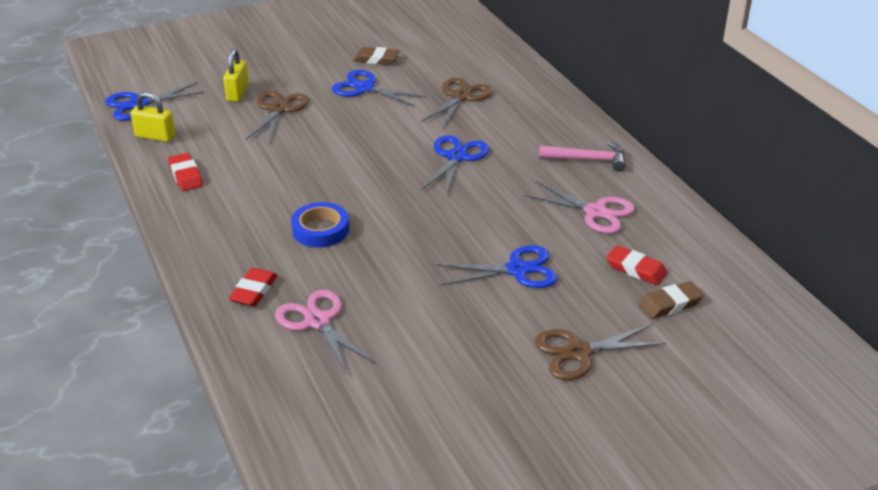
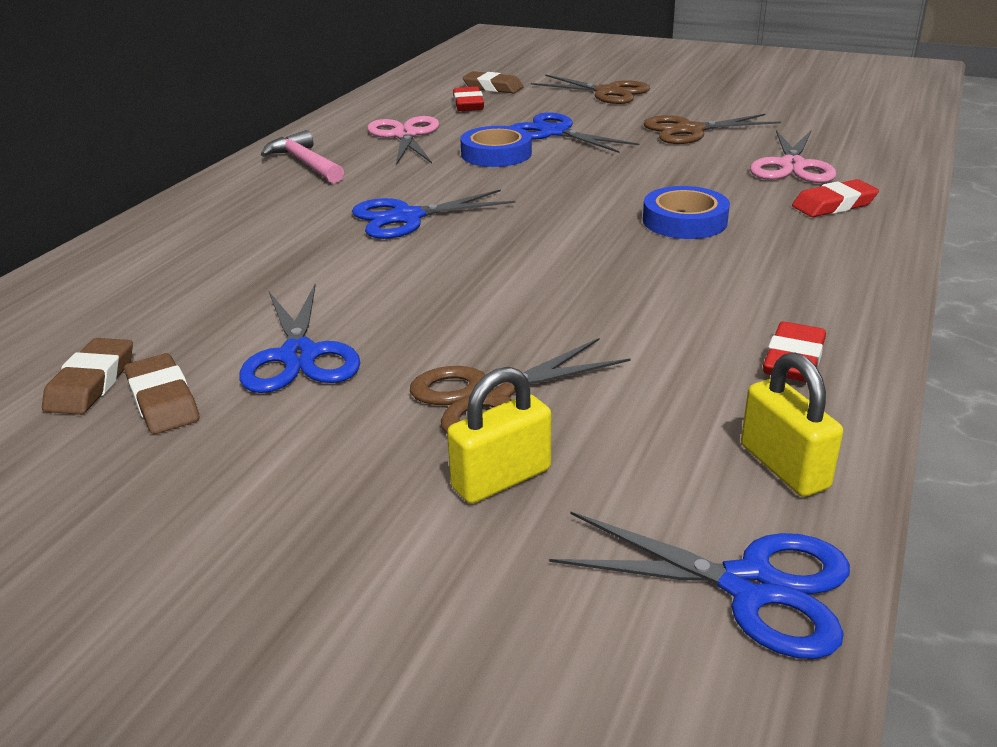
camera: 130 degrees left, 5 degrees down
brown scissors [421,78,493,128] -> brown scissors moved to [643,114,781,144]
none -> brown eraser [42,338,133,415]
none -> blue tape [460,126,532,167]

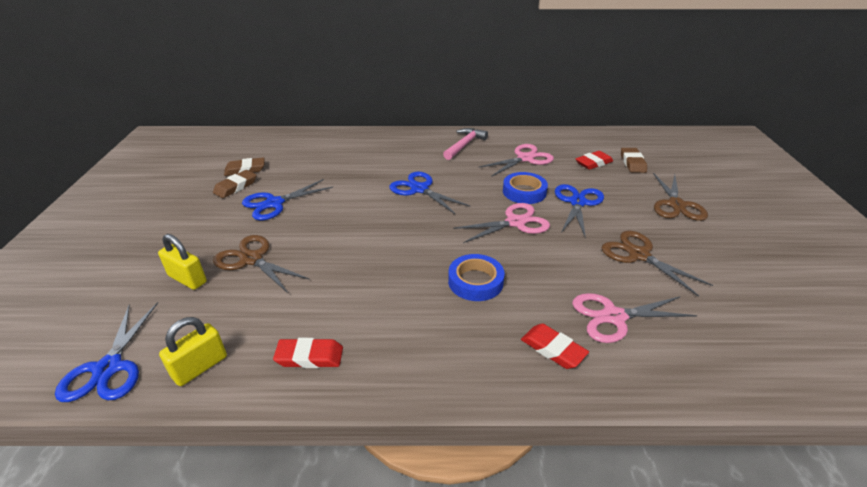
camera: 65 degrees right, 5 degrees up
none -> pink scissors [453,203,550,243]

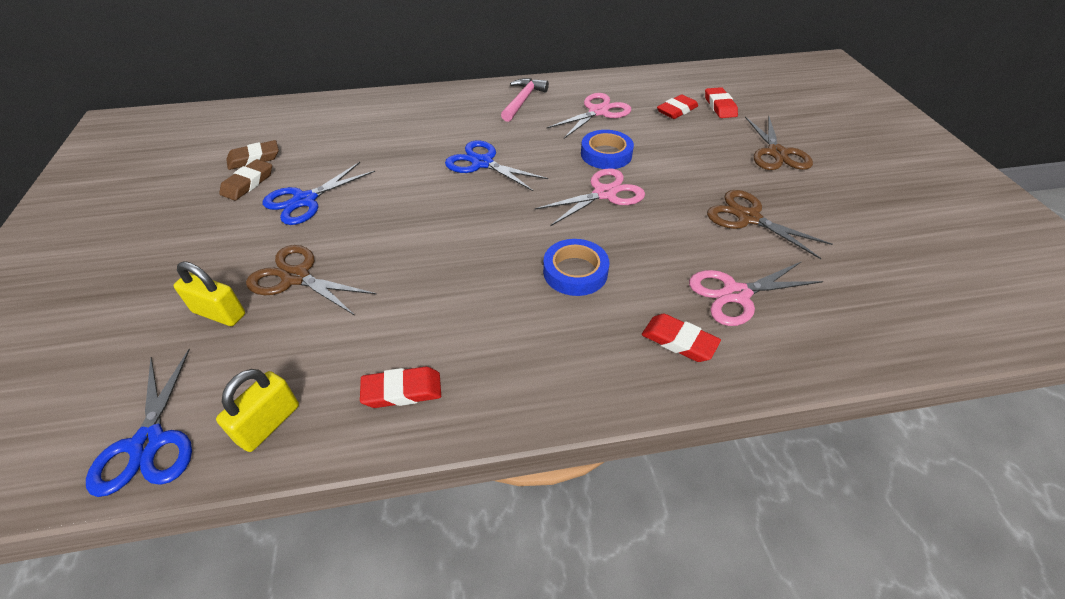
camera: 10 degrees left, 10 degrees up
blue scissors [555,184,604,239] -> none
brown eraser [621,148,647,173] -> red eraser [705,87,738,118]

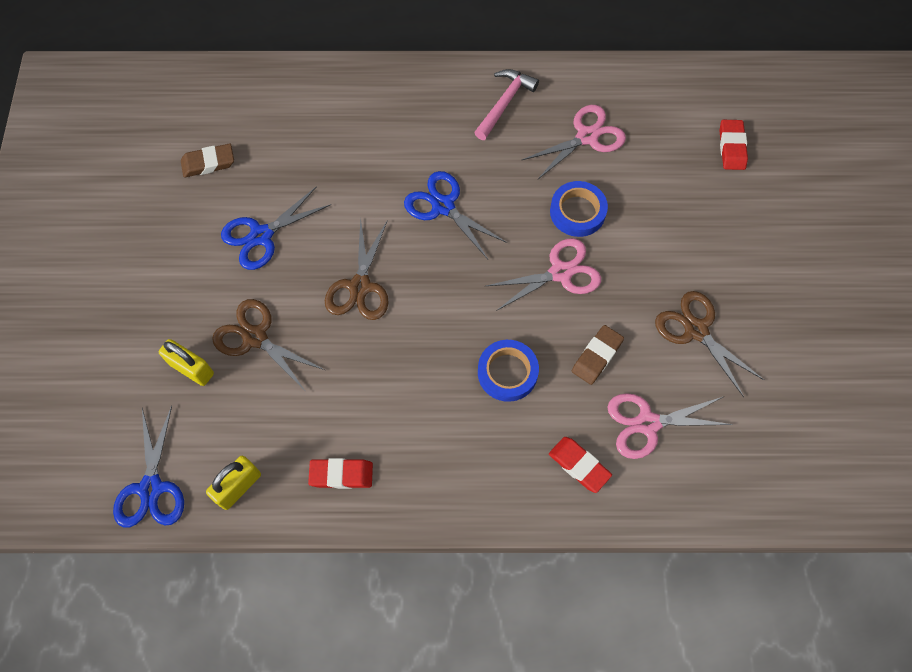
camera: 10 degrees right, 20 degrees up
brown eraser [219,159,272,201] -> brown eraser moved to [572,325,624,385]
red eraser [657,95,698,119] -> none
brown scissors [745,115,813,170] -> brown scissors moved to [325,218,389,320]

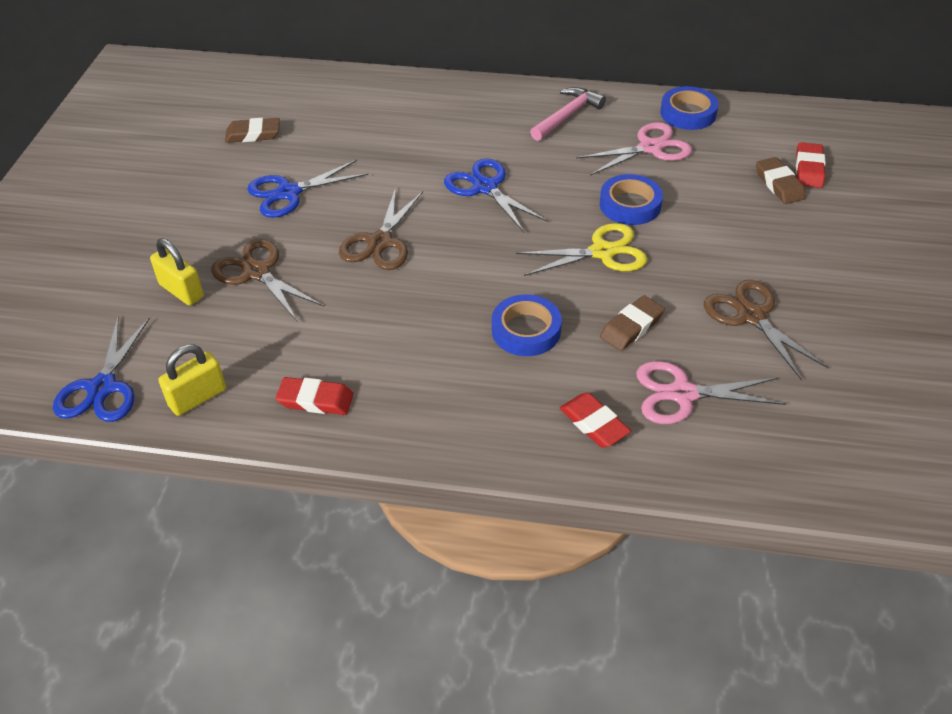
camera: 10 degrees right, 20 degrees down
pink scissors [486,238,601,311] -> yellow scissors [516,223,647,276]
none -> blue tape [660,86,719,130]
none -> brown eraser [756,157,806,204]

